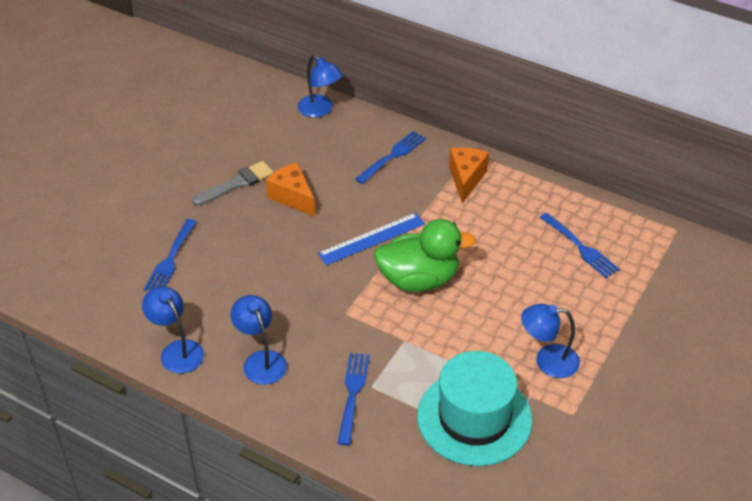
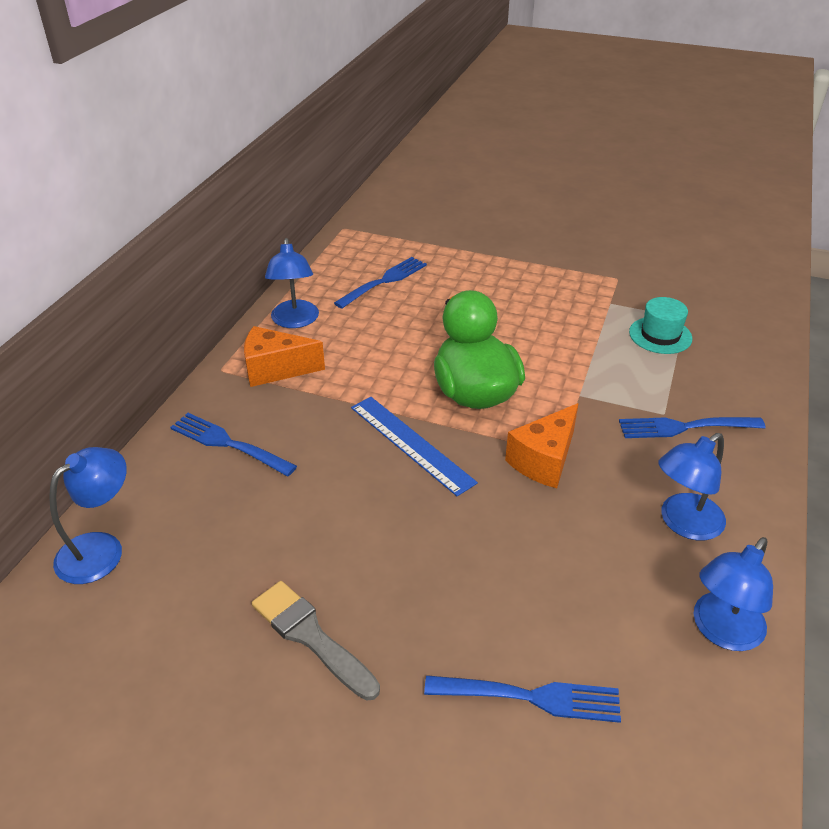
camera: 100 degrees left, 5 degrees down
orange cheese [266,162,315,217] -> orange cheese moved to [505,403,579,488]
turquoise hat [417,351,532,466] -> turquoise hat [629,297,692,354], size x0.49
blue lamp [521,304,580,378] -> blue lamp moved to [265,238,319,328]

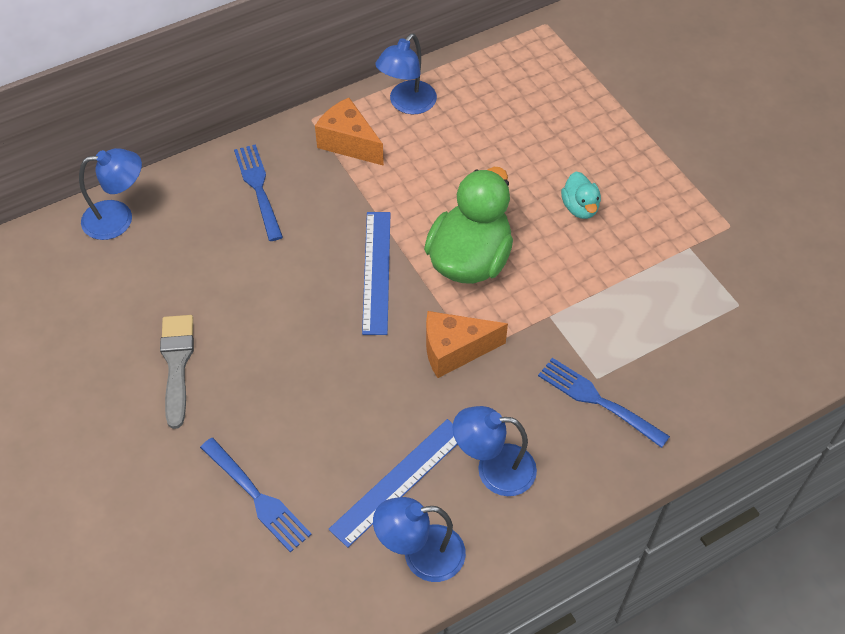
camera: 40 degrees right, 15 degrees up
blue fork [334,257,427,309] -> none
turquoise hat [629,297,692,354] -> none
none -> blue ruler [329,419,457,548]
none -> turquoise duck [561,172,601,219]

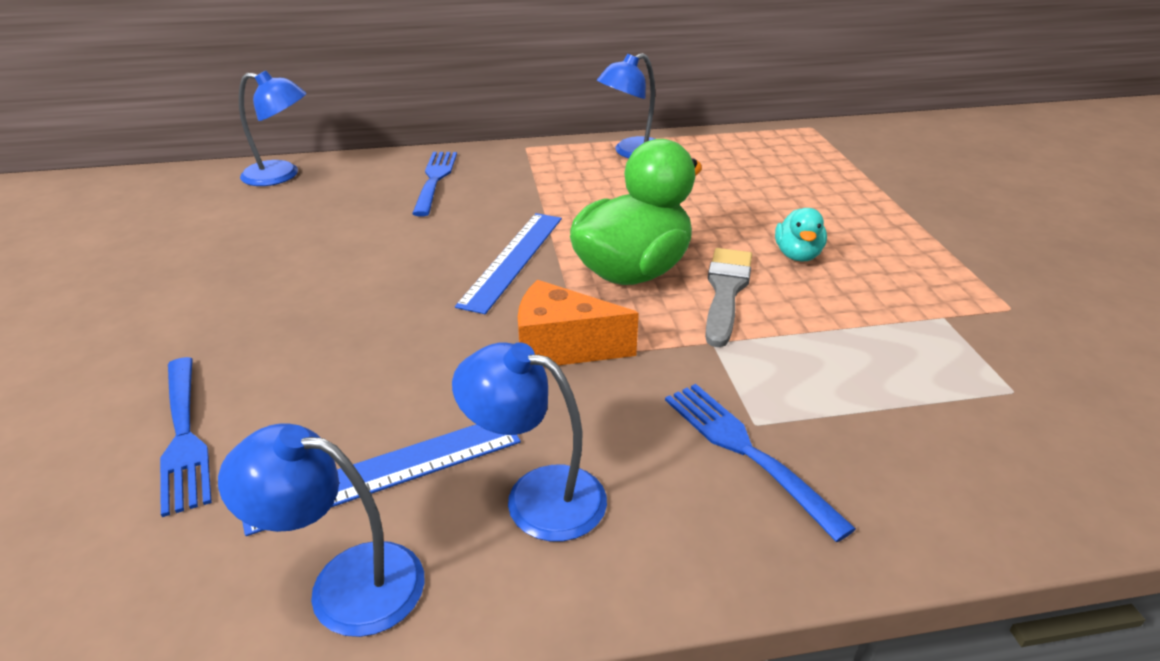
camera: 20 degrees right, 20 degrees down
grey brush [160,315,194,429] -> grey brush moved to [705,248,752,347]
orange cheese [315,98,384,166] -> none

